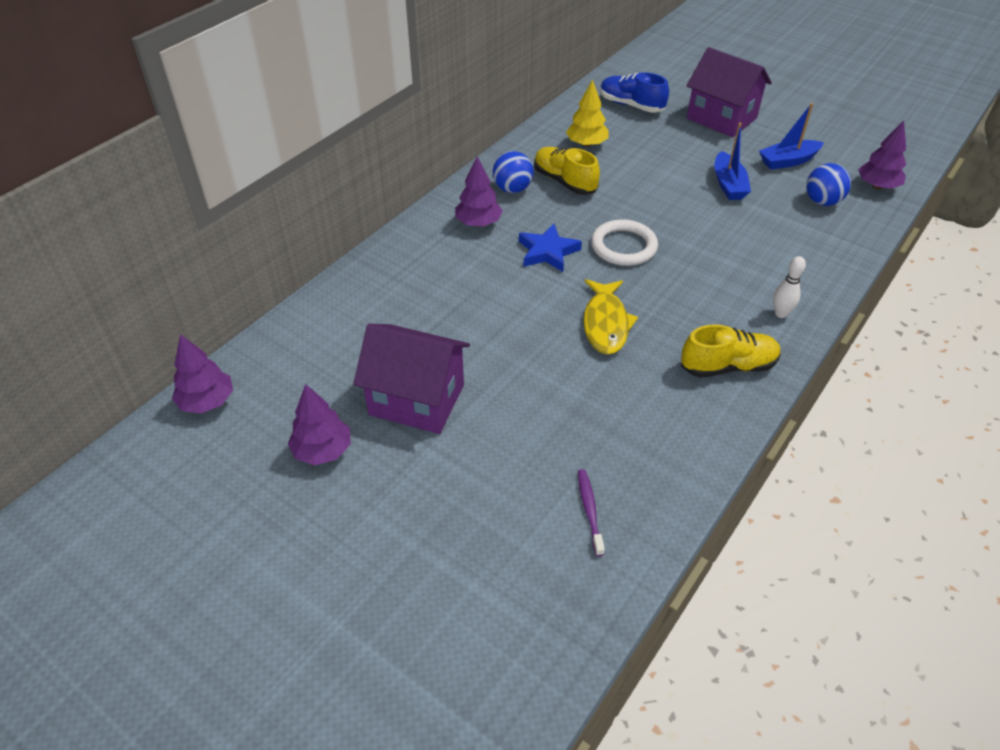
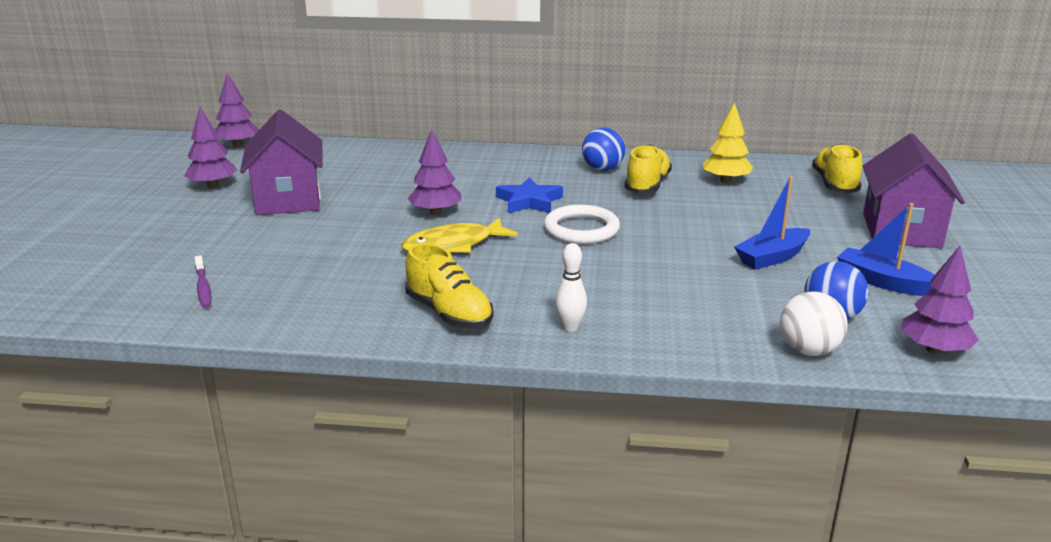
camera: 60 degrees right, 20 degrees down
purple tree [455,157,503,227] -> purple tree moved to [407,129,461,215]
purple toothbrush [578,469,605,556] -> purple toothbrush turned 105 degrees clockwise [194,255,212,308]
blue shoe [600,72,669,113] -> yellow shoe [812,144,862,193]
none -> white ball [780,291,848,356]

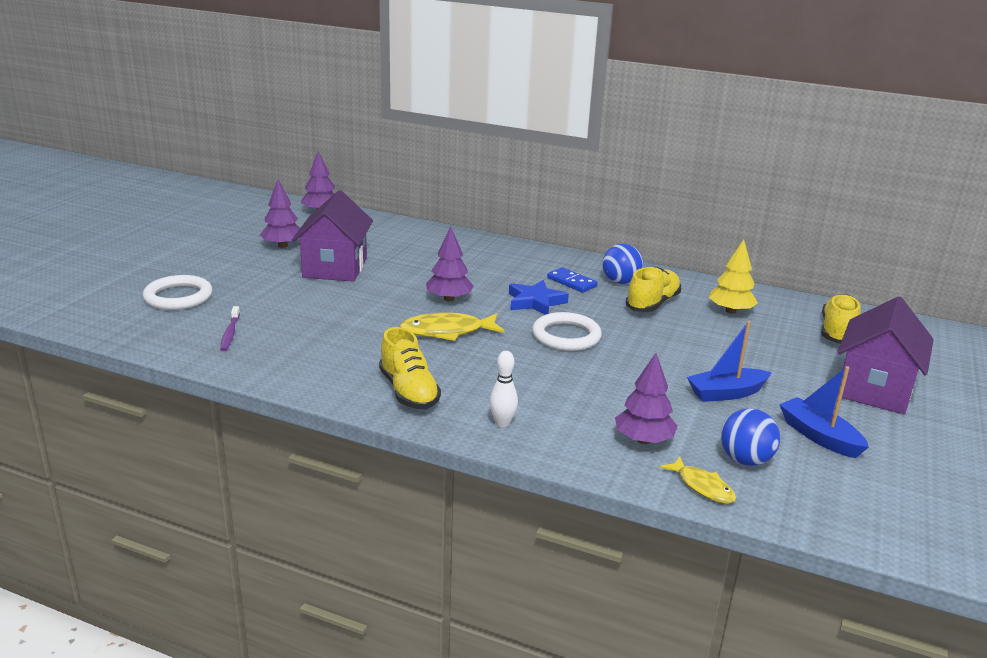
camera: 15 degrees right, 0 degrees up
white ball [780,291,848,356] -> yellow fish [660,456,736,503]
purple tree [901,246,979,354] -> purple tree moved to [615,353,677,444]
none -> white ring [143,275,212,310]
none -> blue domino [547,267,598,293]

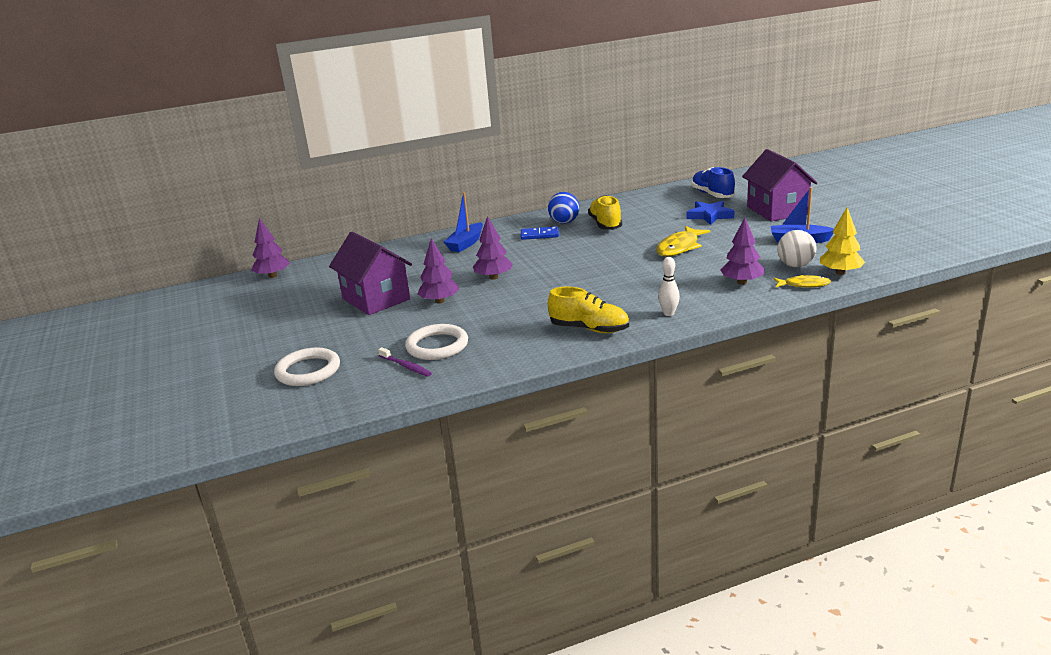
camera: 40 degrees left, 0 degrees up
purple tree [260,179,300,248] -> purple tree moved to [418,238,459,304]
yellow fish [399,312,505,341] -> yellow fish moved to [656,226,710,257]
blue star [509,280,569,315] -> blue star moved to [686,201,734,225]
white ring [532,312,602,351] -> white ring moved to [405,324,468,360]
blue boat [687,321,772,402] -> blue boat moved to [444,192,483,252]
yellow tree [709,240,758,314] -> yellow tree moved to [820,208,865,275]
blue ball [721,408,780,466] -> white ball [777,230,817,267]
yellow shoe [821,294,861,343] -> blue shoe [691,167,735,198]

